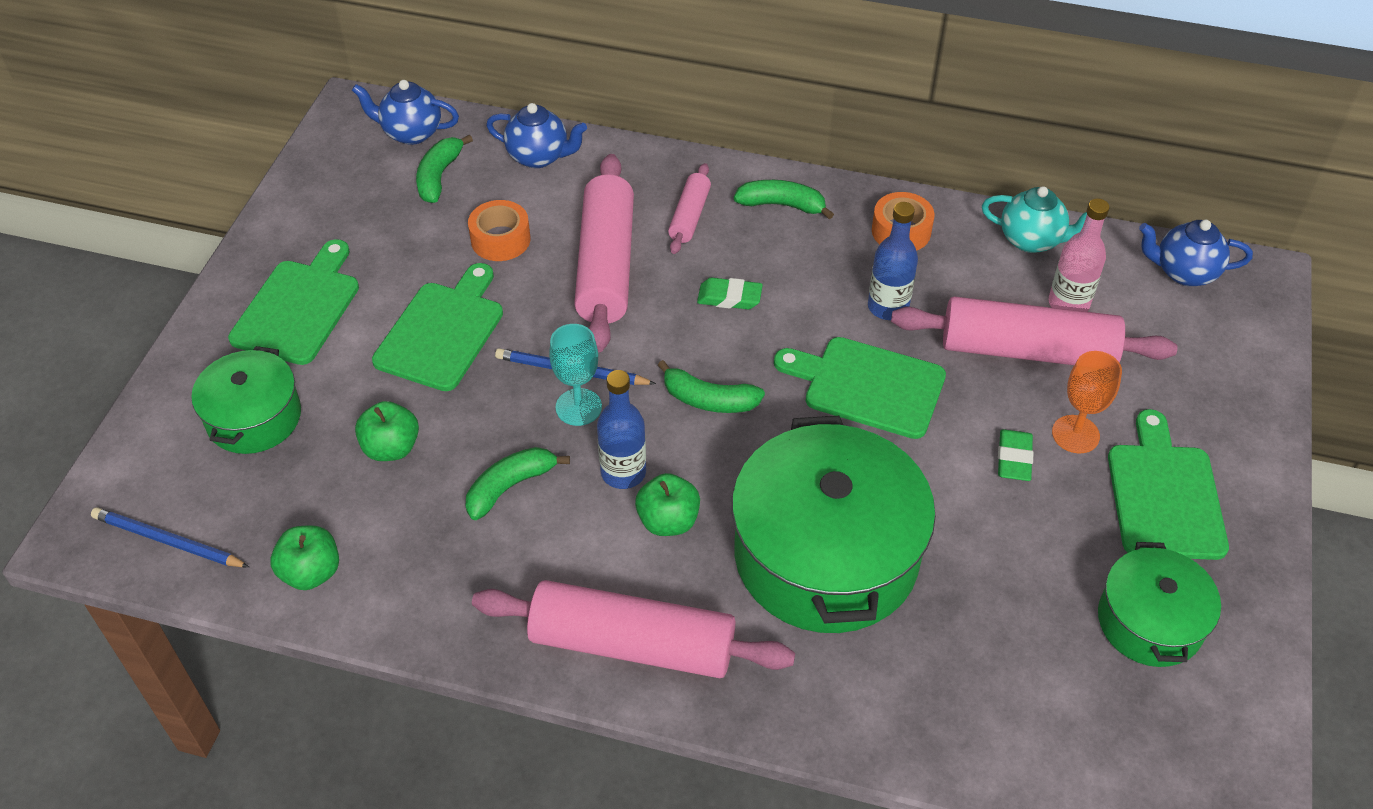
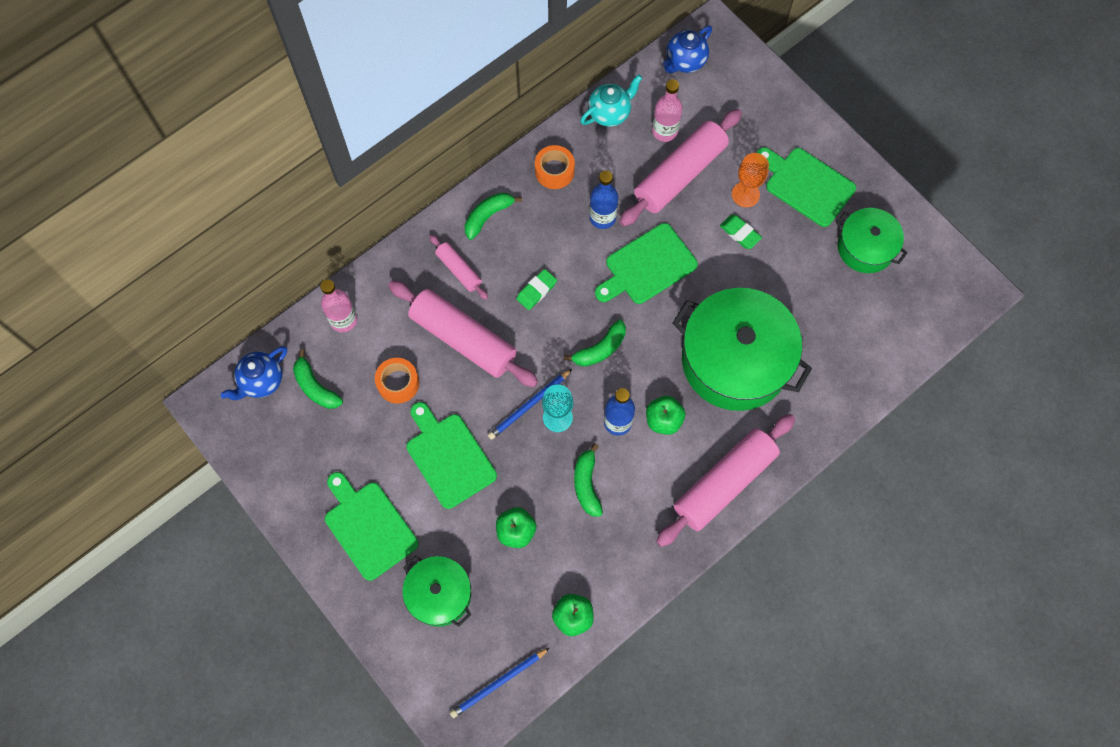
camera: 55 degrees left, 20 degrees up
blue teapot [486,103,587,168] -> pink bottle [320,279,357,333]

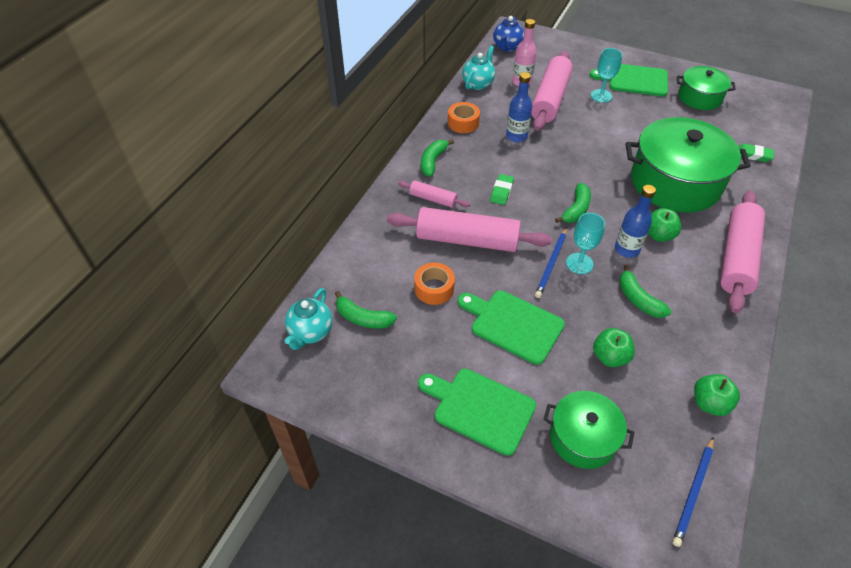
camera: 25 degrees left, 20 degrees down
blue teapot [221,346,287,400] -> turquoise teapot [285,288,332,350]
pink bottle [320,279,357,333] -> none
green cutting board [595,223,698,304] -> none
green eraser [720,215,762,249] -> green eraser moved to [738,143,774,162]
orange goblet [732,153,769,207] -> turquoise goblet [591,48,622,103]

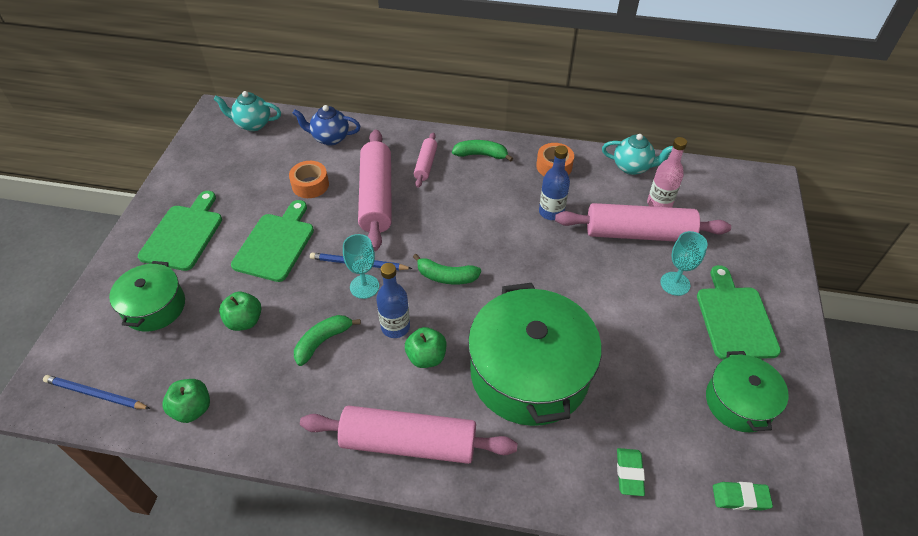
camera: 75 degrees right, 0 degrees up
green banana [335,291,397,329] -> none
green eraser [490,174,514,205] -> green eraser moved to [713,482,773,511]
blue teapot [493,16,524,52] -> blue teapot moved to [292,105,360,146]

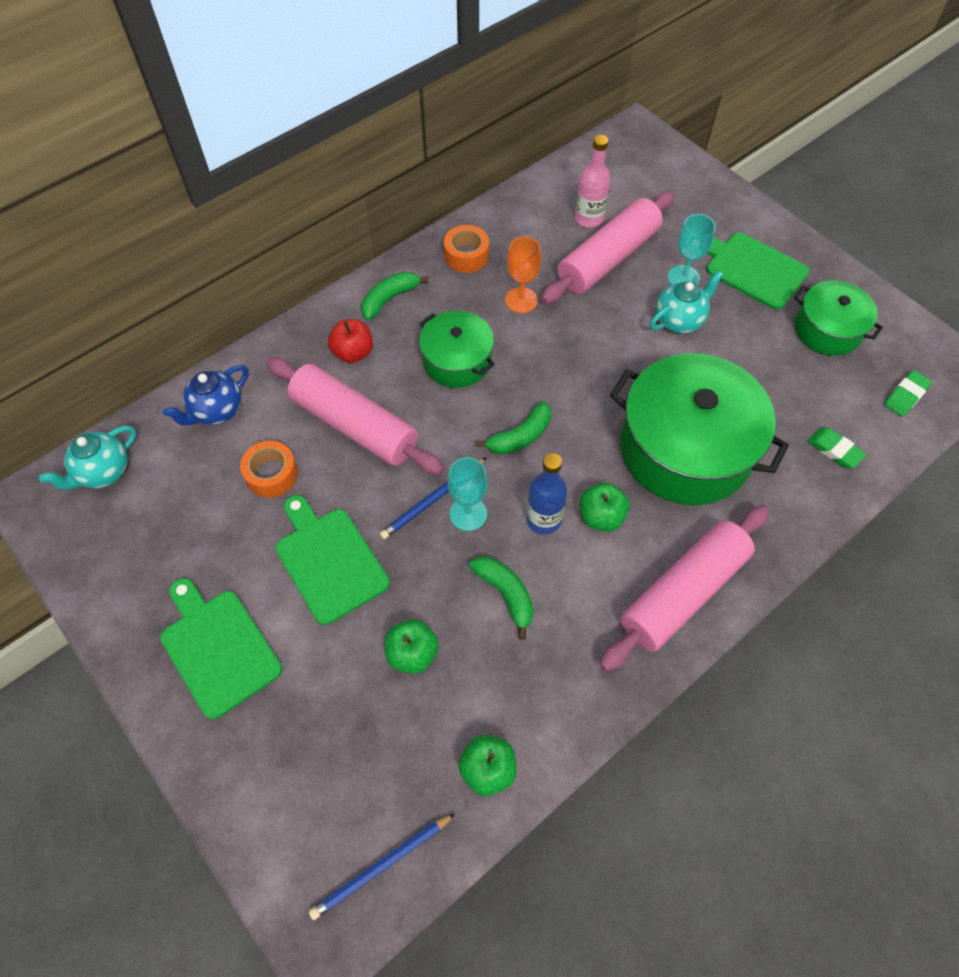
camera: 50 degrees left, 10 degrees up
green pot [109,261,185,332] -> green pot moved to [419,311,495,388]
green banana [294,315,361,366] -> green banana turned 150 degrees clockwise [469,556,534,640]
pink rolling pin [414,133,437,188] -> red apple [328,319,373,363]
blue bottle [539,145,570,220] -> orange goblet [505,237,542,313]
turquoise teapot [602,134,673,175] -> turquoise teapot moved to [650,270,724,333]

